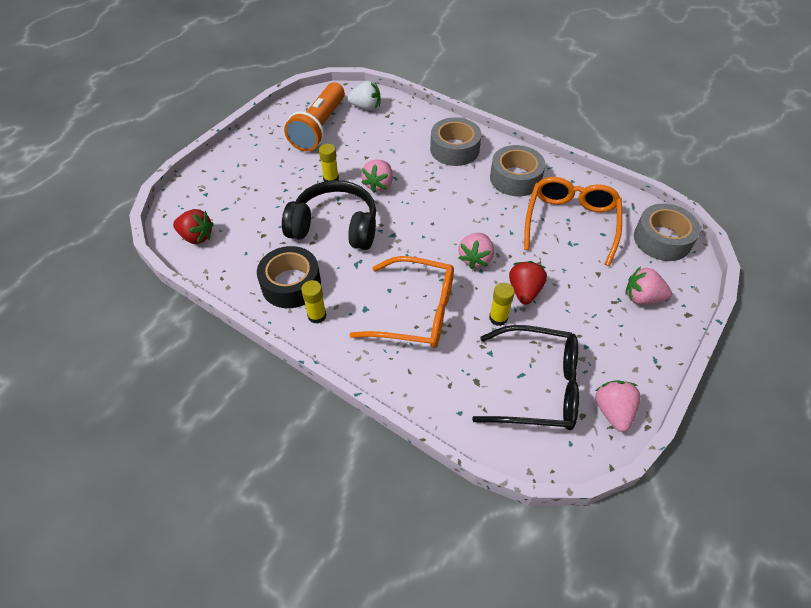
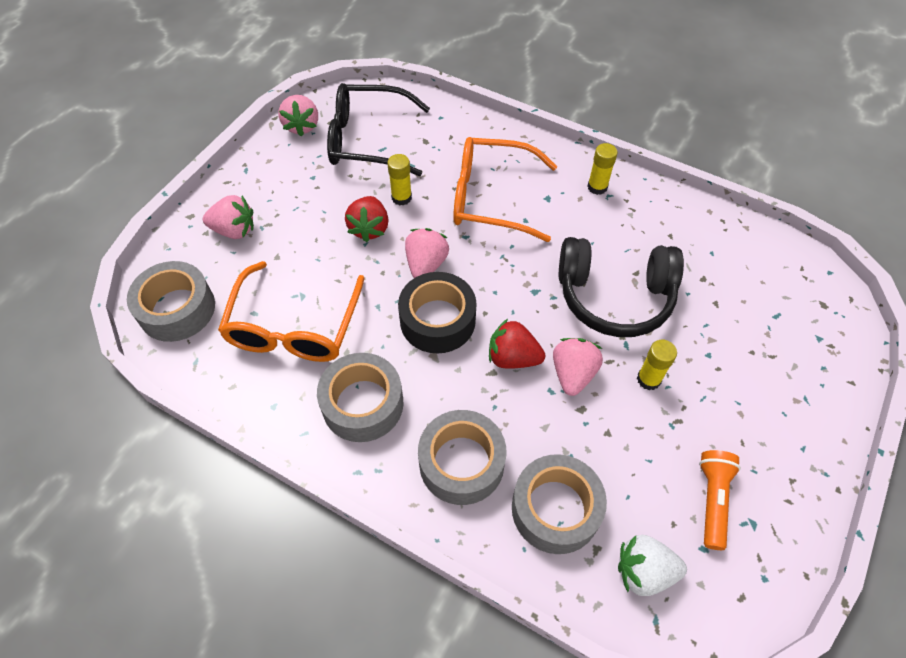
camera: 175 degrees right, 5 degrees up
red strawberry [173,209,214,244] -> red strawberry moved to [489,319,545,369]
black tape [257,246,321,308] -> black tape moved to [398,272,477,353]
orange flashlight [284,83,345,152] -> orange flashlight [699,450,741,550], size x0.56
none -> grey tape [512,454,607,554]

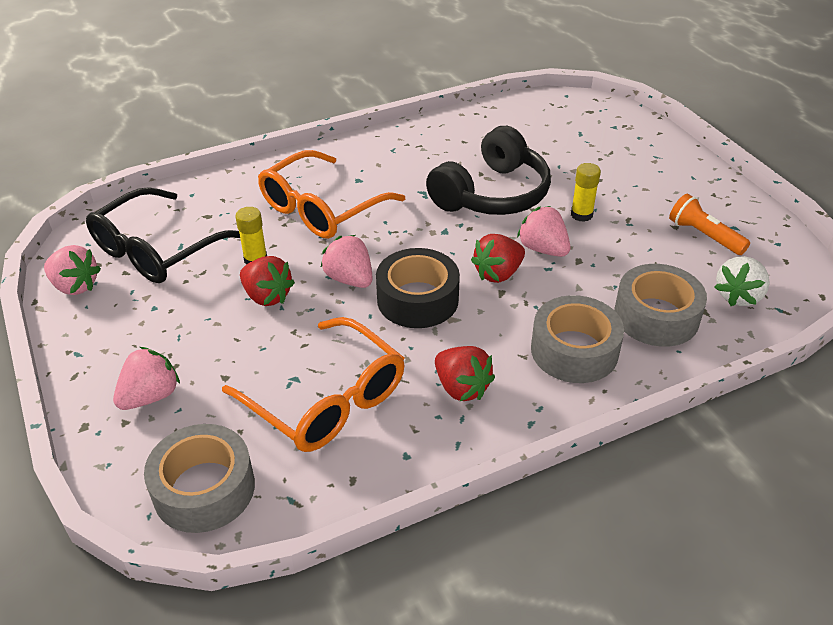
camera: 55 degrees left, 15 degrees down
grey tape [317,353,404,442] -> red strawberry [435,346,495,401]
yellow glue stick [587,143,618,195] -> none

